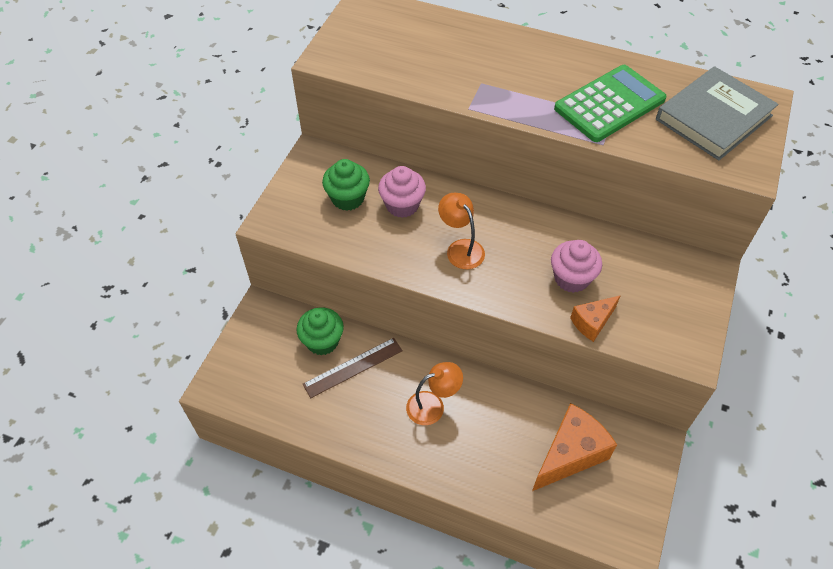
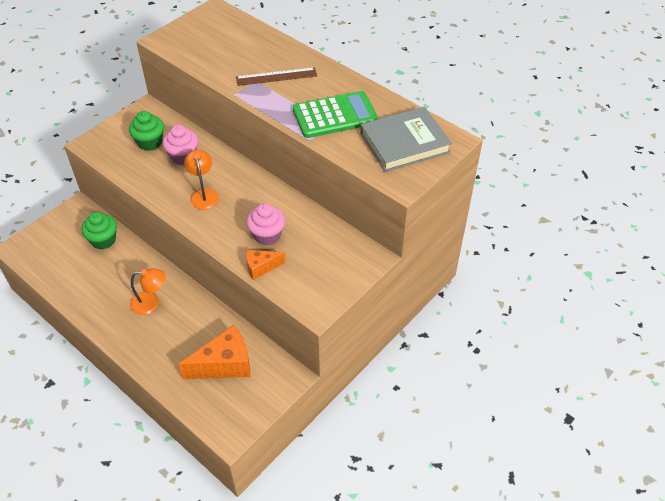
camera: 20 degrees right, 5 degrees down
brown ruler [303,338,403,398] -> brown ruler moved to [236,67,317,86]

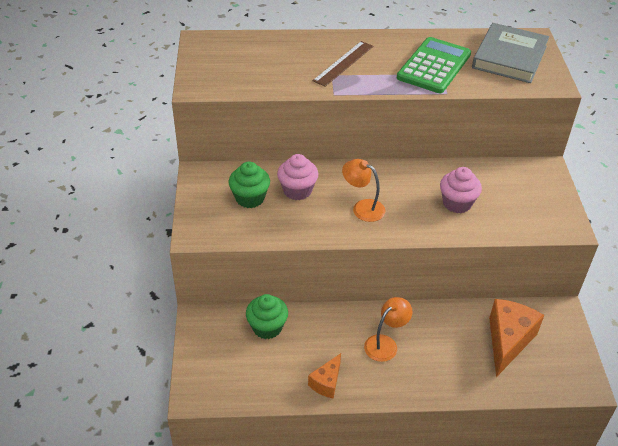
camera: 45 degrees left, 5 degrees down
orange cheese [246,250,286,280] -> orange cheese moved to [308,353,341,399]

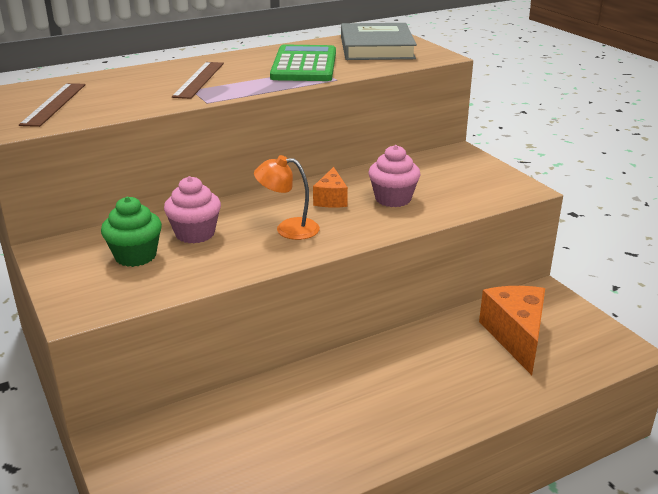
camera: 25 degrees left, 15 degrees down
green cupcake [246,294,288,339] -> none
orange cheese [308,353,341,399] -> orange cheese moved to [313,167,348,208]
orange lamp [364,297,412,362] -> none
none -> brown ruler [19,83,86,127]

